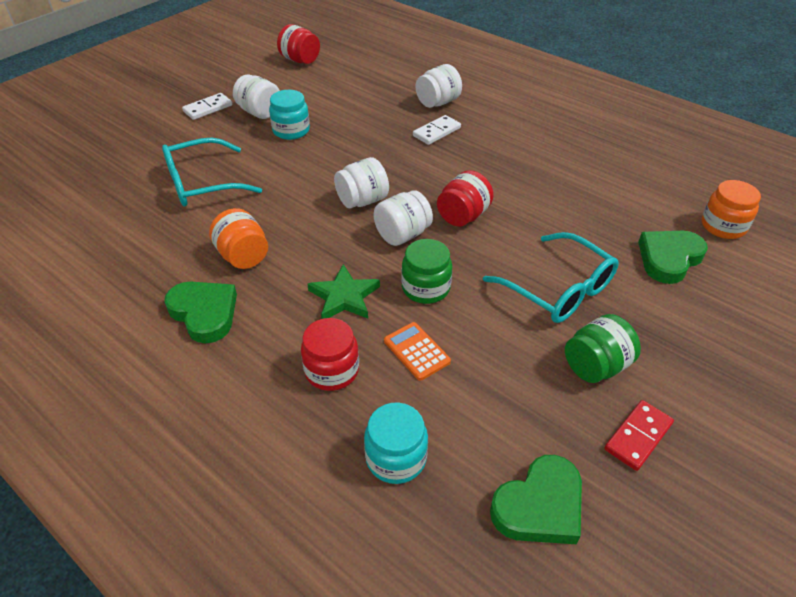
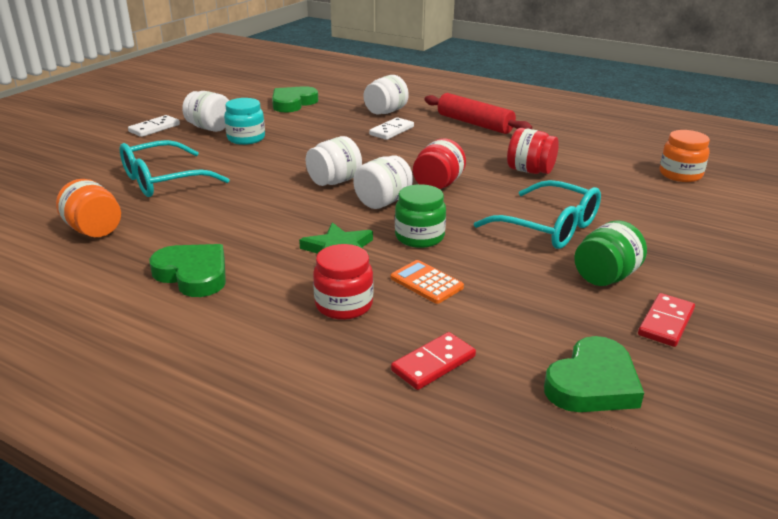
camera: 10 degrees left, 15 degrees down
orange jar [209,208,268,269] -> orange jar moved to [56,179,121,237]
red jar [277,24,320,64] -> red jar moved to [507,128,559,174]
turquoise jar [364,403,428,484] -> red domino [391,332,476,390]
green heart [638,231,708,284] -> green heart moved to [272,86,318,112]
none -> red rolling pin [424,93,532,134]

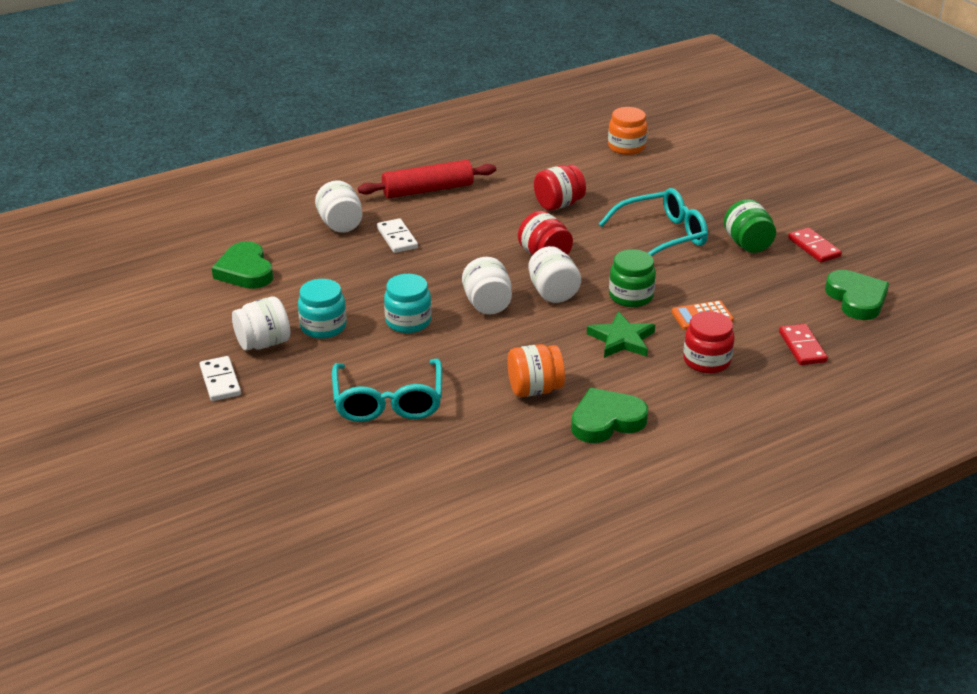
camera: 60 degrees left, 5 degrees up
orange jar [56,179,121,237] -> orange jar moved to [508,344,565,397]
none -> turquoise jar [384,274,432,333]

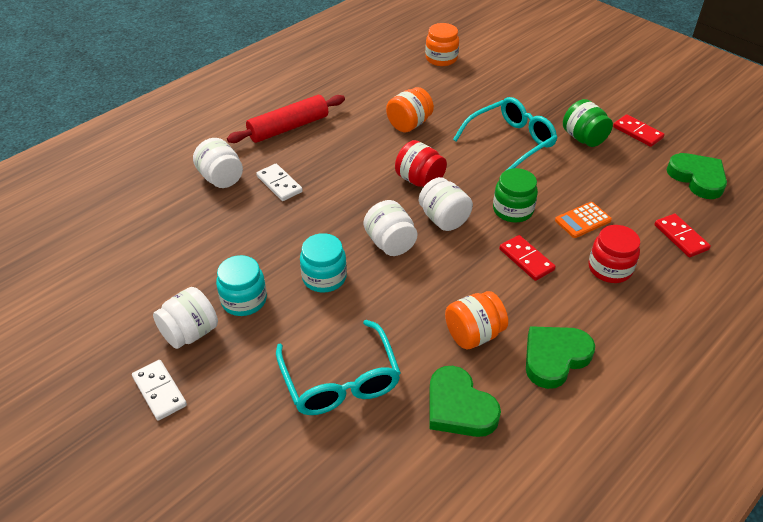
camera: 15 degrees left, 10 degrees up
green heart [212,241,273,289] -> green heart moved to [429,366,501,437]
red jar [534,165,586,211] -> orange jar [386,87,434,132]
green star [587,311,655,358] -> red domino [499,235,556,281]

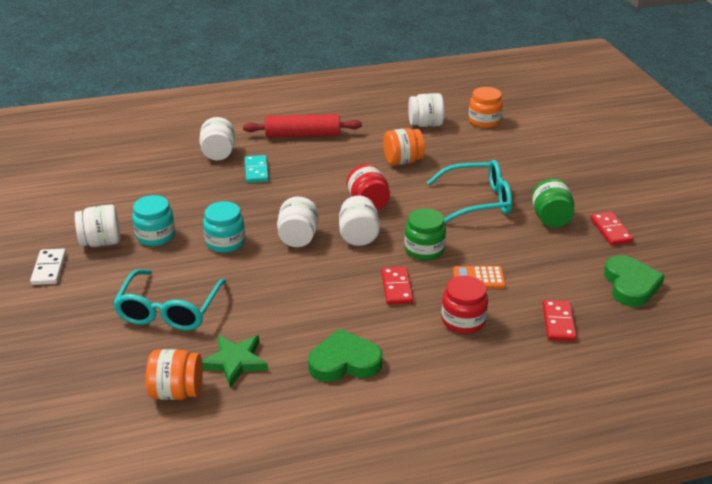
camera: 30 degrees right, 10 degrees down
white domino [256,164,303,201] -> turquoise domino [245,155,269,183]
green heart [429,366,501,437] -> green star [202,335,268,388]
orange jar [445,291,508,350] -> orange jar moved to [146,349,203,400]
none -> white jar [408,93,445,127]

